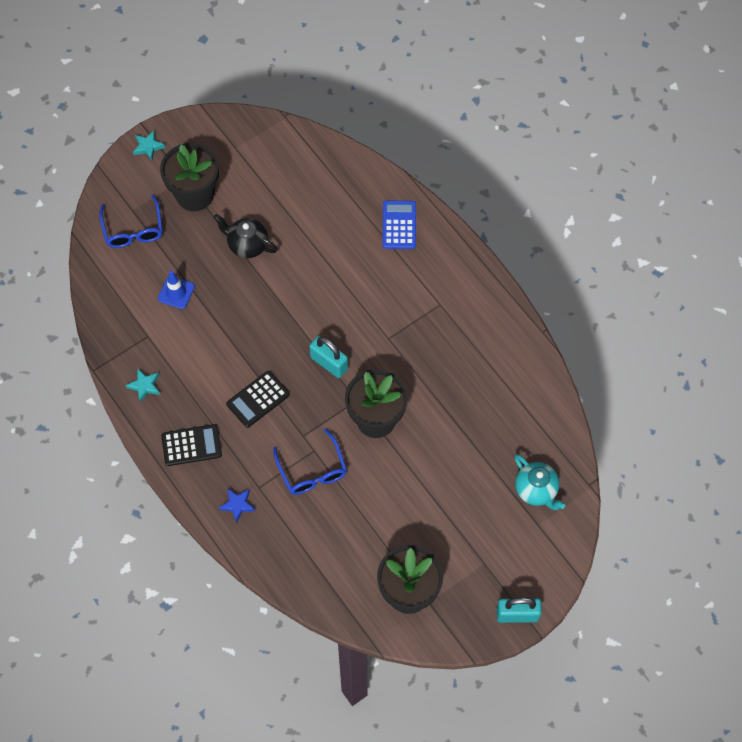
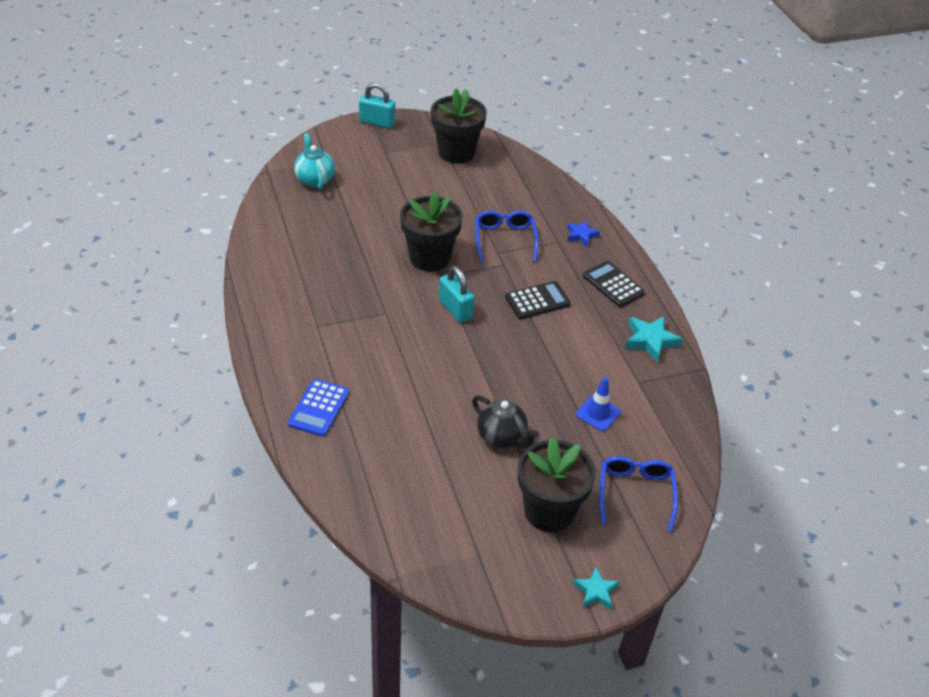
camera: 165 degrees left, 20 degrees down
turquoise star [126,369,160,402] -> turquoise star [625,316,683,363], size x1.53
black calculator [161,424,222,466] -> black calculator turned 45 degrees clockwise [583,261,645,307]

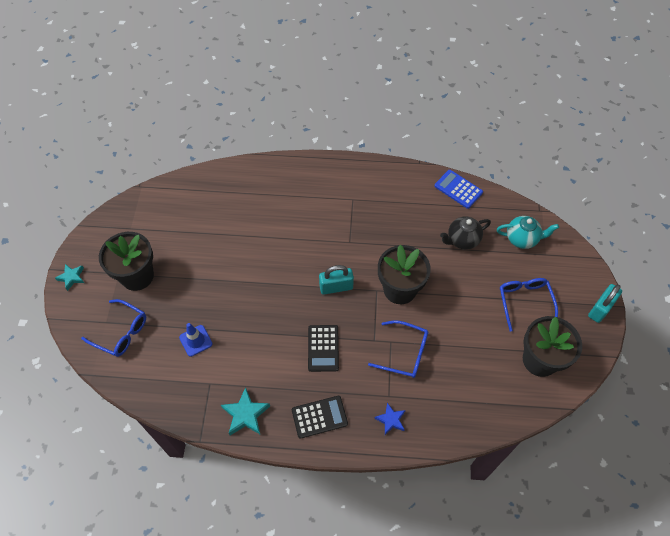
camera: 115 degrees right, 15 degrees up
blue calculator [288,379,349,437] -> blue calculator moved to [434,170,483,209]
black teapot [472,395,539,448] -> black teapot moved to [440,216,491,250]
none -> blue glasses [500,278,558,332]

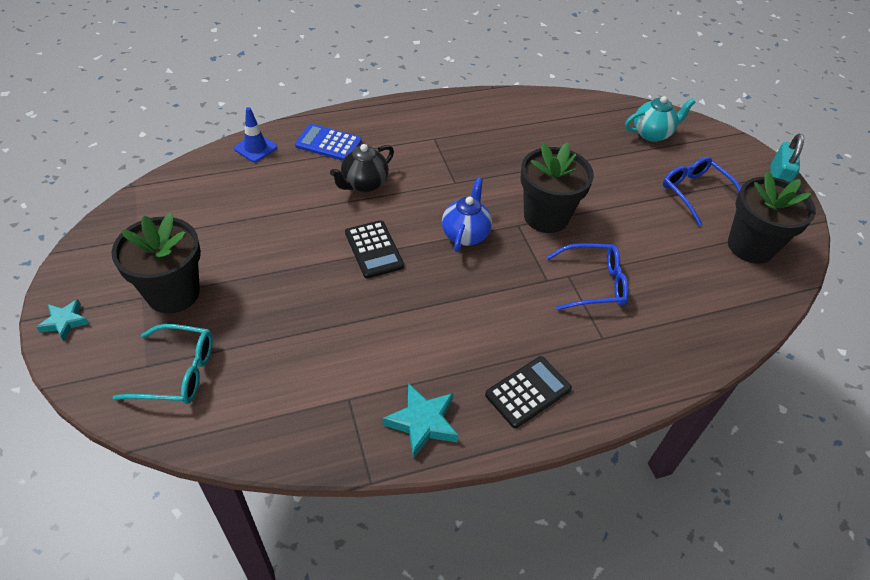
camera: 25 degrees left, 10 degrees down
blue glasses [81,299,146,357] -> turquoise glasses [113,324,213,404]
blue traffic cone [179,323,213,357] -> blue traffic cone moved to [234,107,277,162]
black calculator [308,325,339,372] -> black calculator moved to [345,220,404,278]
turquoise padlock [319,265,354,295] -> blue teapot [442,178,492,252]
blue star [374,403,406,435] -> none
blue calculator [434,170,483,209] -> blue calculator moved to [295,124,362,161]
black teapot [440,216,491,250] -> black teapot moved to [330,144,394,192]

